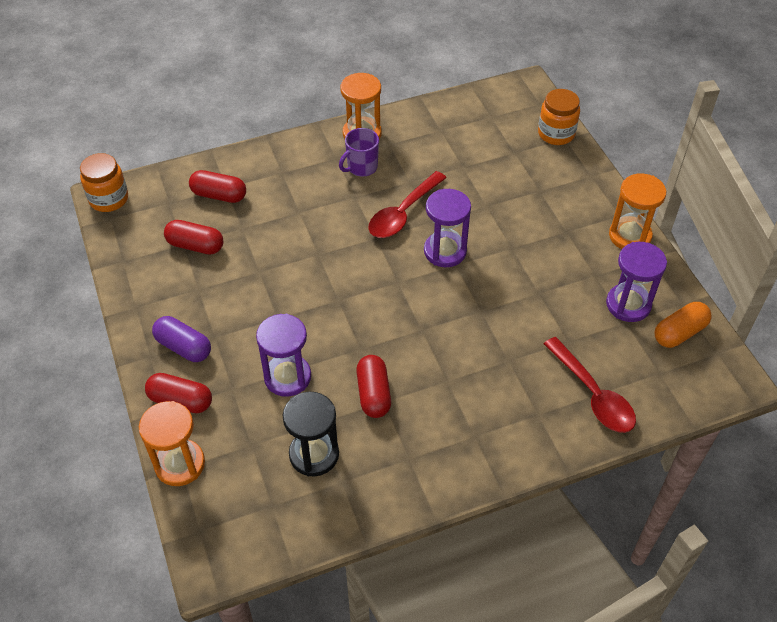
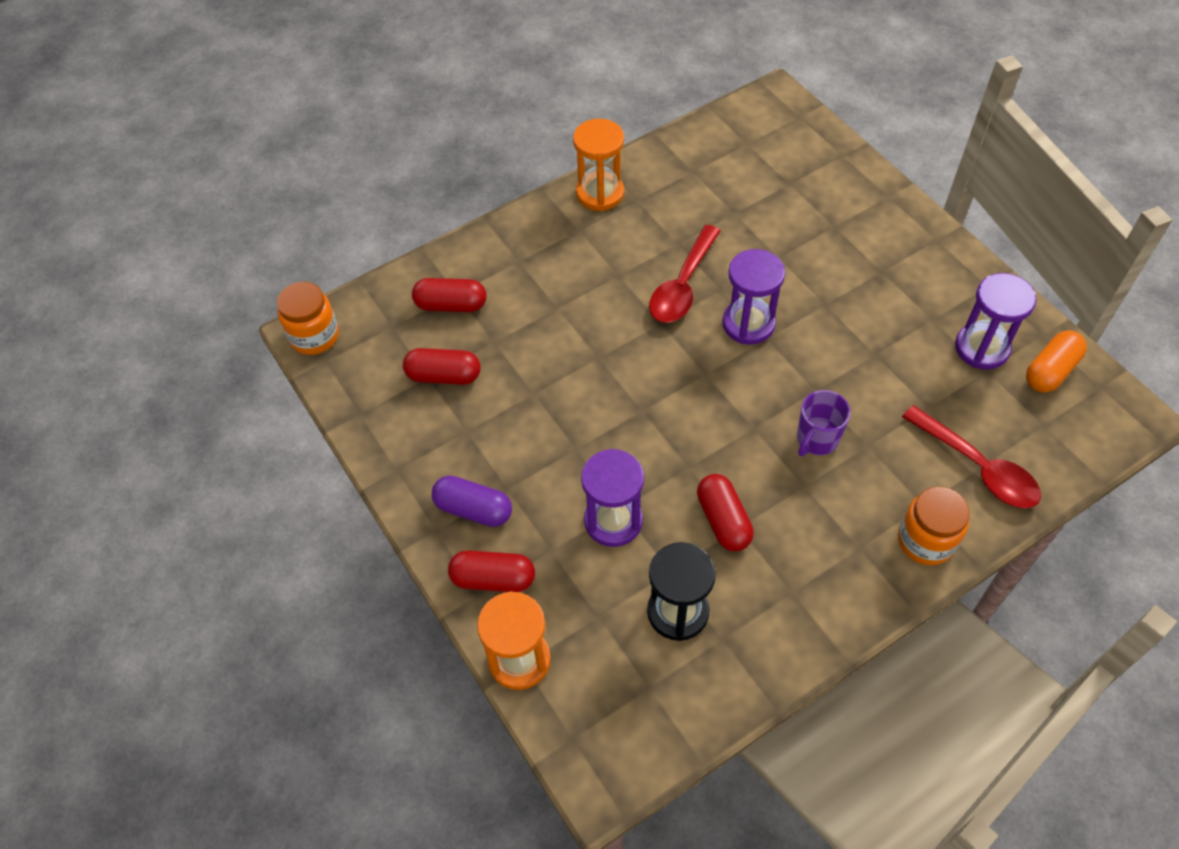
camera: 10 degrees left, 5 degrees up
purple mug [339,128,379,177] -> purple mug moved to [797,390,851,456]
orange jar [538,89,580,145] -> orange jar moved to [898,487,970,565]
orange hourglass [609,173,666,249] -> none

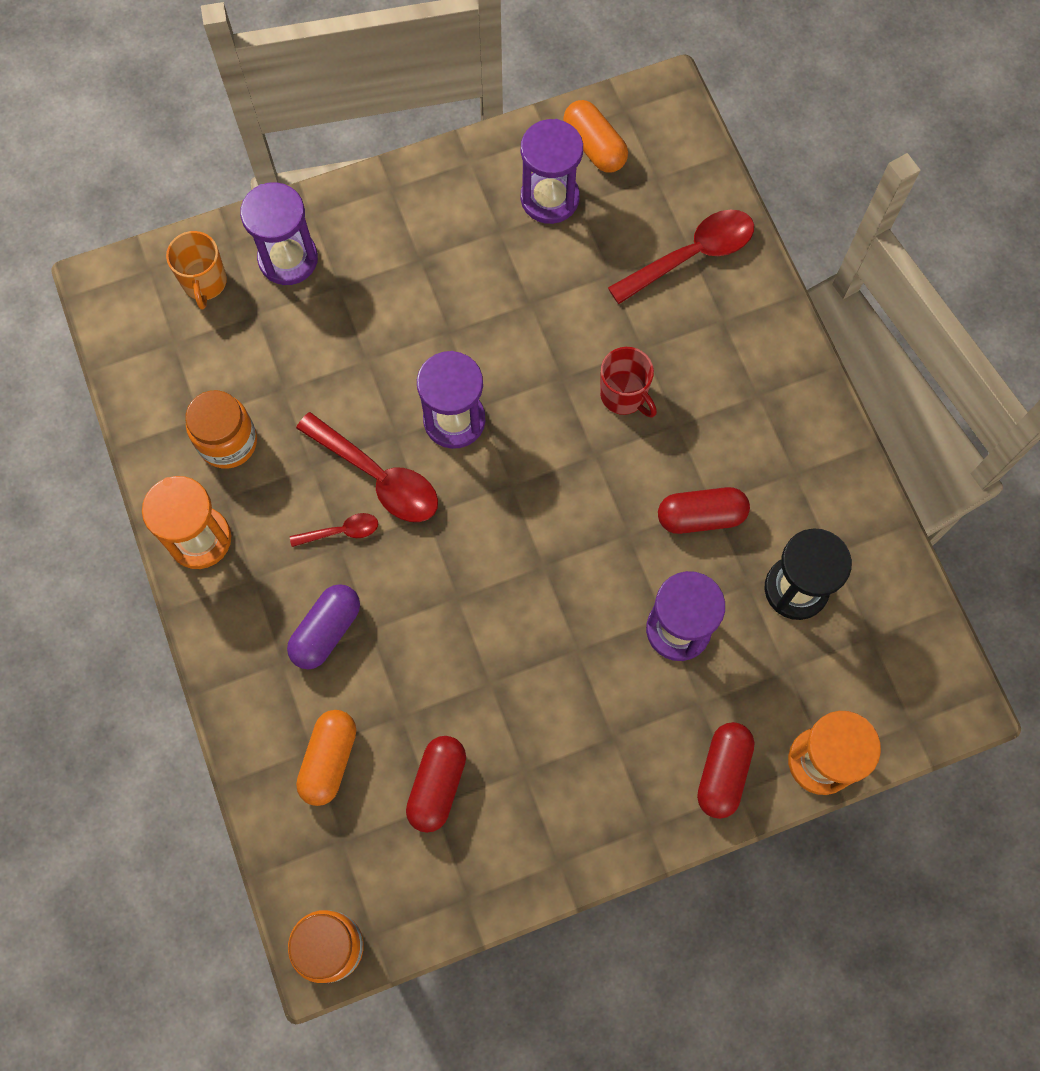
camera: 80 degrees left, 15 degrees up
red capsule [412,278,486,312] -> orange capsule [296,710,356,806]
purple capsule [432,475,512,527] -> purple capsule moved to [287,584,360,669]
purple mug [797,390,851,456] -> red mug [600,347,657,417]
orange jar [898,487,970,565] -> orange jar moved to [185,390,257,469]
none -> orange mug [166,231,227,310]
none -> purple hourglass [240,182,318,285]
none -> red spoon [290,513,378,547]

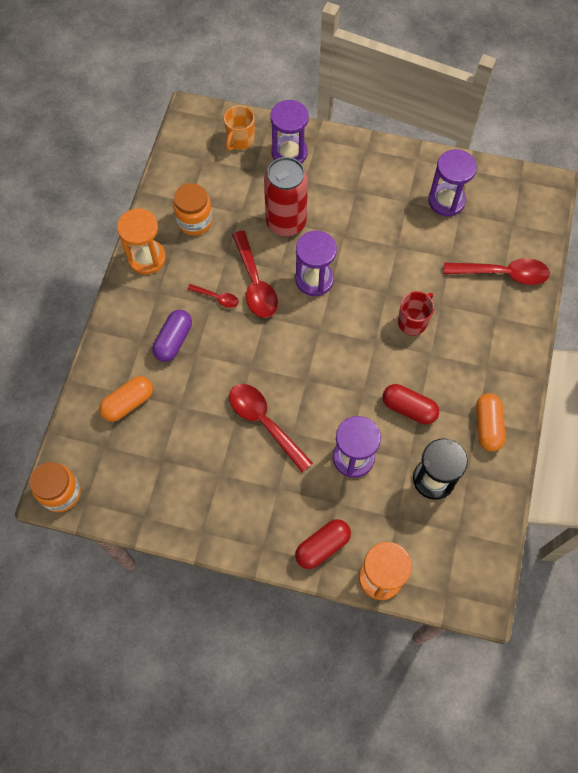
camera: 35 degrees right, 5 degrees down
purple capsule [287,584,360,669] -> purple capsule turned 45 degrees counterclockwise [152,310,192,362]
red capsule [406,736,466,833] -> none
orange capsule [563,100,628,172] -> orange capsule moved to [476,393,506,452]
red mug [600,347,657,417] -> red mug turned 135 degrees counterclockwise [398,291,434,336]
none -> red spoon [229,384,313,472]
none -> red can [264,157,308,236]

